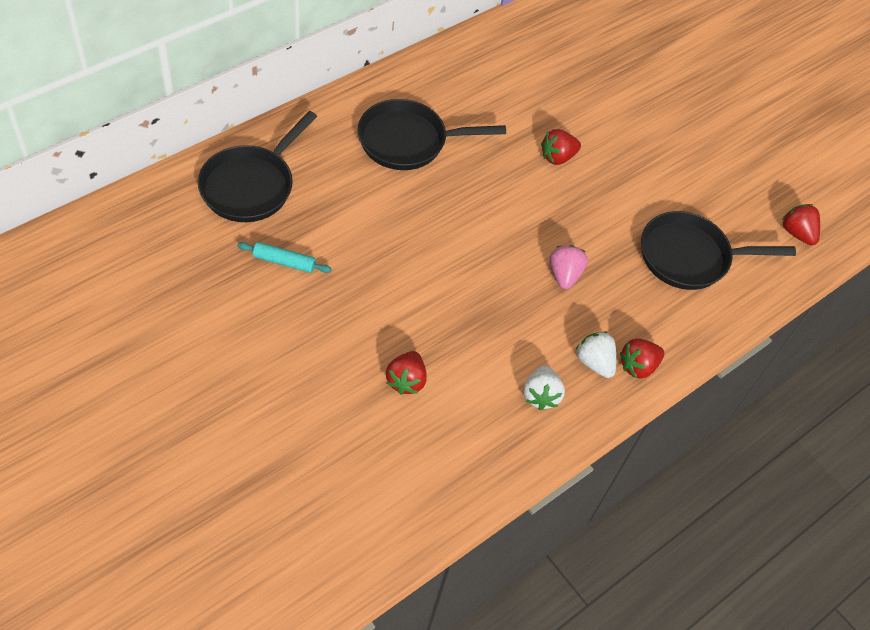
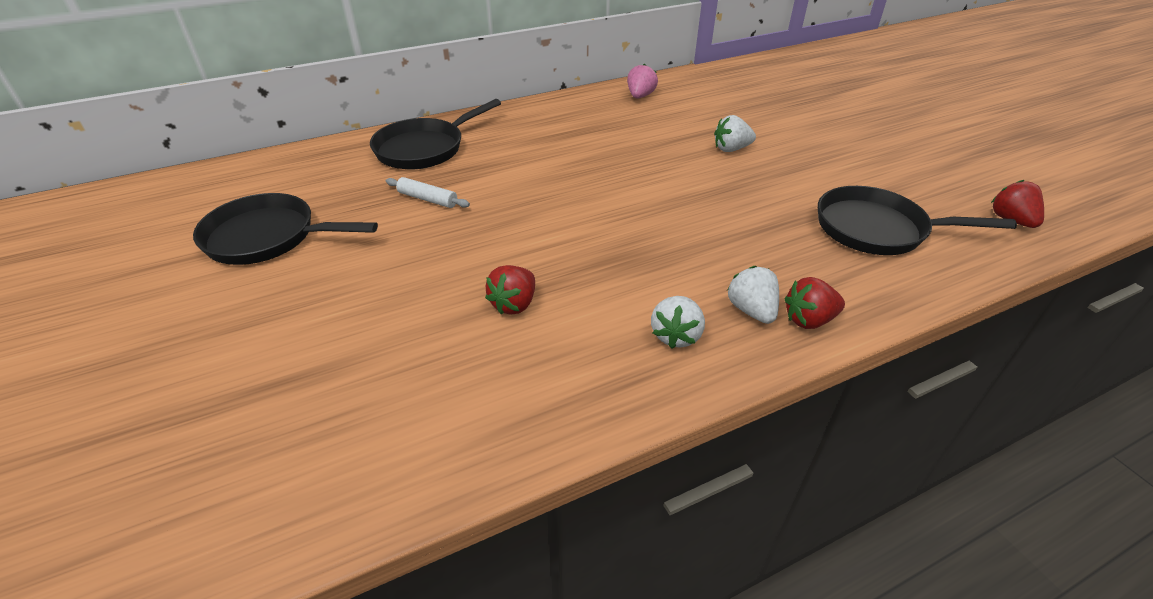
camera: 20 degrees right, 15 degrees down
turquoise rolling pin [237,242,332,273] -> white rolling pin [386,177,470,208]
black pan [357,99,506,170] -> black pan moved to [193,193,378,265]
red strawberry [541,129,581,165] -> white strawberry [714,115,756,152]
pink strawberry [549,245,588,289] -> pink strawberry moved to [627,64,658,98]

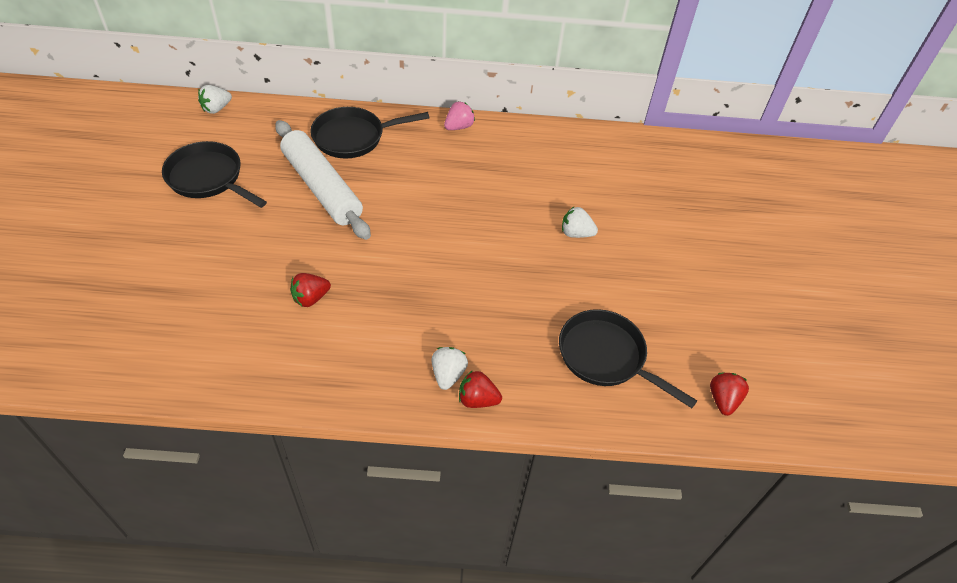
camera: 25 degrees right, 10 degrees up
white rolling pin [386,177,470,208] -> white rolling pin [275,120,371,240], size x2.49
pink strawberry [627,64,658,98] -> pink strawberry moved to [444,102,475,130]
white strawberry [651,296,705,349] -> white strawberry moved to [198,85,232,114]

